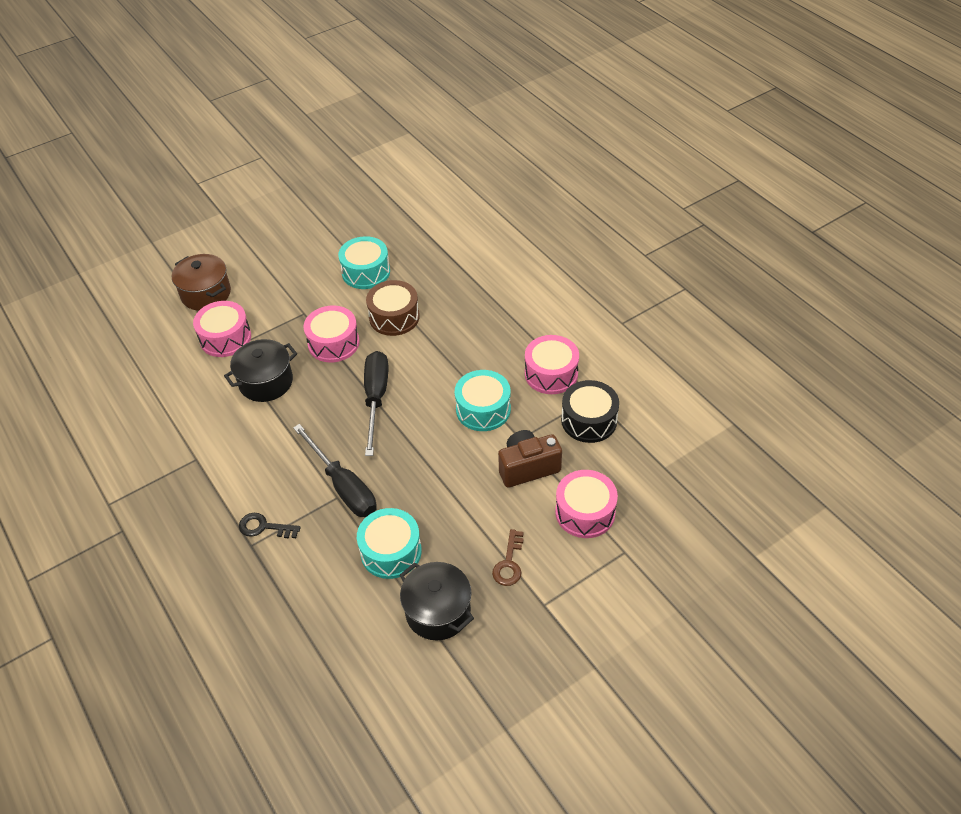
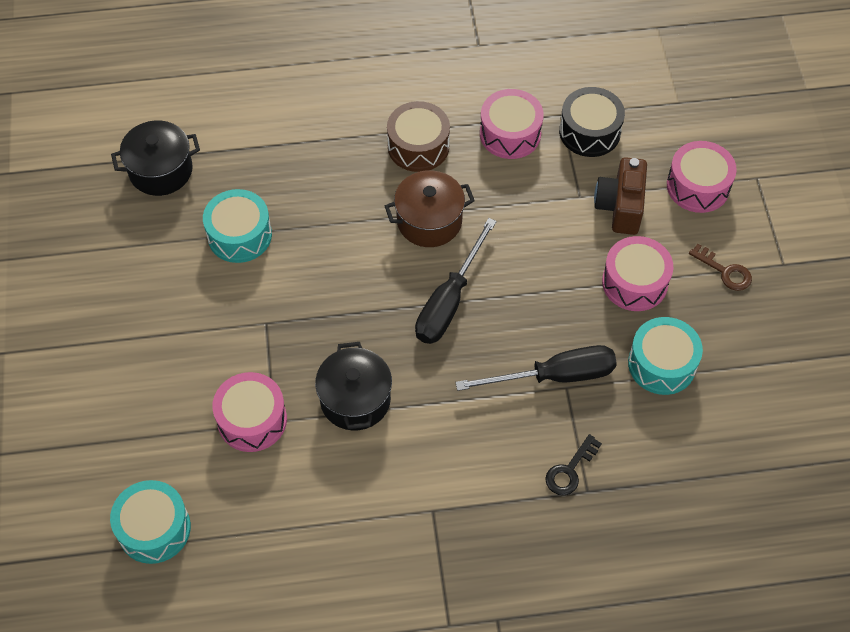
camera: 65 degrees left, 10 degrees up
brown pot [172,254,231,311] -> brown pot moved to [385,170,475,247]
pink drum [304,305,360,363] -> pink drum moved to [602,236,673,311]
black screwdriver [364,351,388,456] -> black screwdriver turned 90 degrees counterclockwise [415,218,497,344]
brown drum [366,280,420,336] -> brown drum moved to [387,101,450,172]
black pot [400,562,474,641] -> black pot moved to [111,120,200,196]
turquoise drum [455,370,511,431] -> turquoise drum moved to [110,480,191,564]

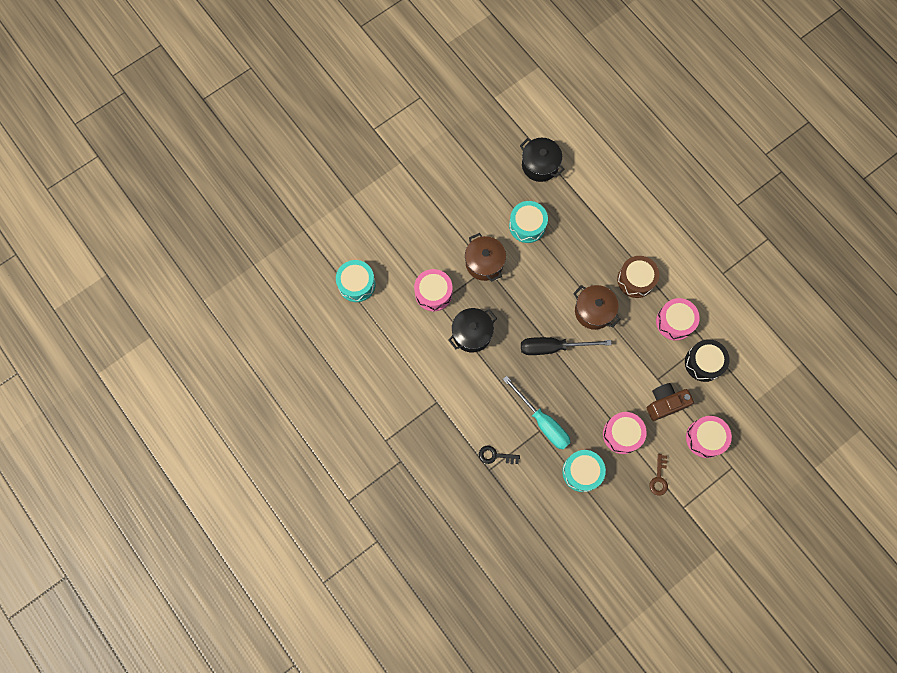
camera: 60 degrees right, 15 degrees up
black screwdriver [455,345,617,391] -> turquoise screwdriver [503,376,571,450]
none -> brown pot [465,233,506,282]

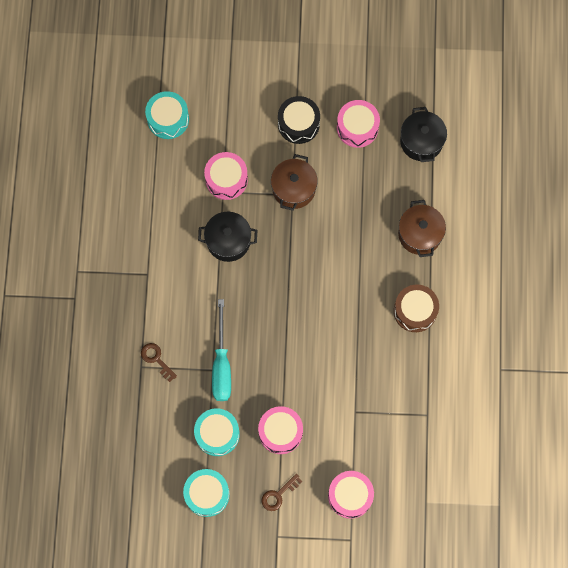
camera: 40 degrees right, 0 degrees up
black key [479,446,520,464] -> brown key [141,343,177,382]
turquoise drum [509,201,548,243] -> turquoise drum moved to [183,469,230,517]
black screwdriver [521,337,612,355] -> none
brown pot [573,285,621,330] -> brown pot moved to [398,200,446,257]
brown camera [647,383,694,421] -> none
pink drum [656,298,700,341] -> pink drum moved to [337,100,380,148]
black drum [685,339,730,382] -> black drum moved to [278,96,320,144]

